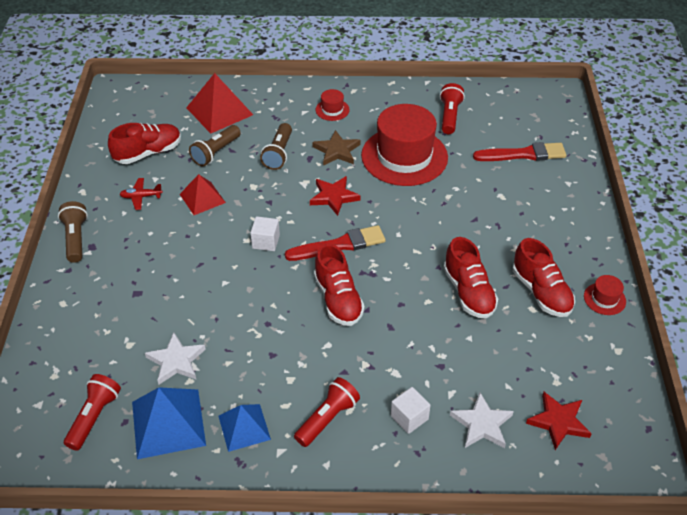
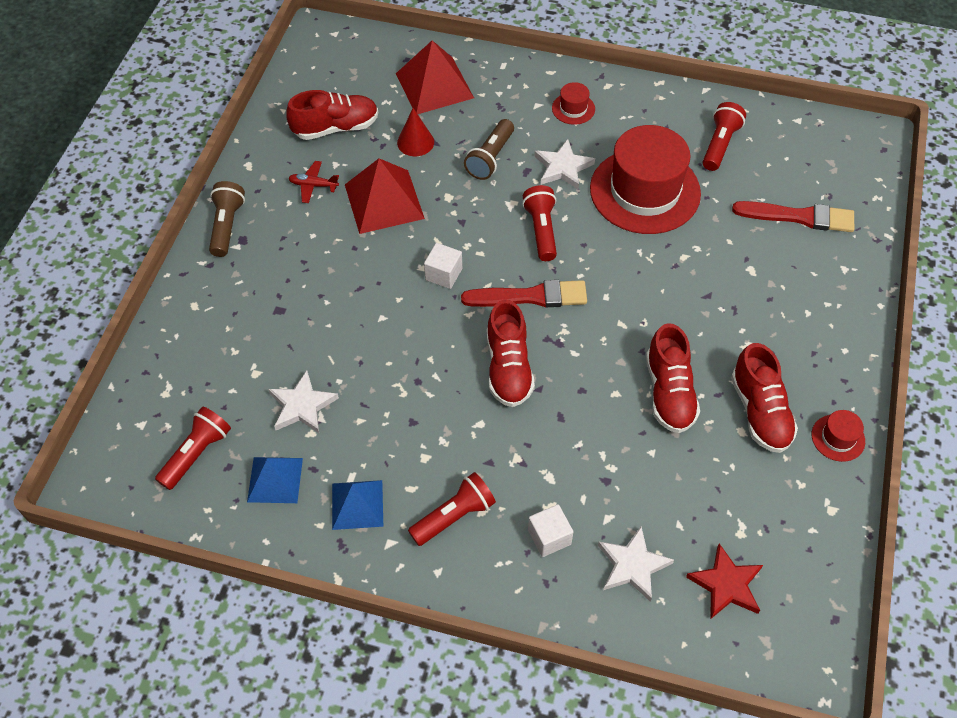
camera: 15 degrees right, 10 degrees up
blue pyramid [132,387,206,459] -> blue pyramid [247,457,303,503], size x0.64
red pyramid [180,174,226,215] -> red pyramid [345,158,425,234], size x1.56
brown flashlight [189,125,241,166] -> red cone [397,108,434,156]
red star [310,176,361,216] -> red flashlight [522,185,557,261]
brown star [312,130,361,166] -> white star [534,139,595,189]

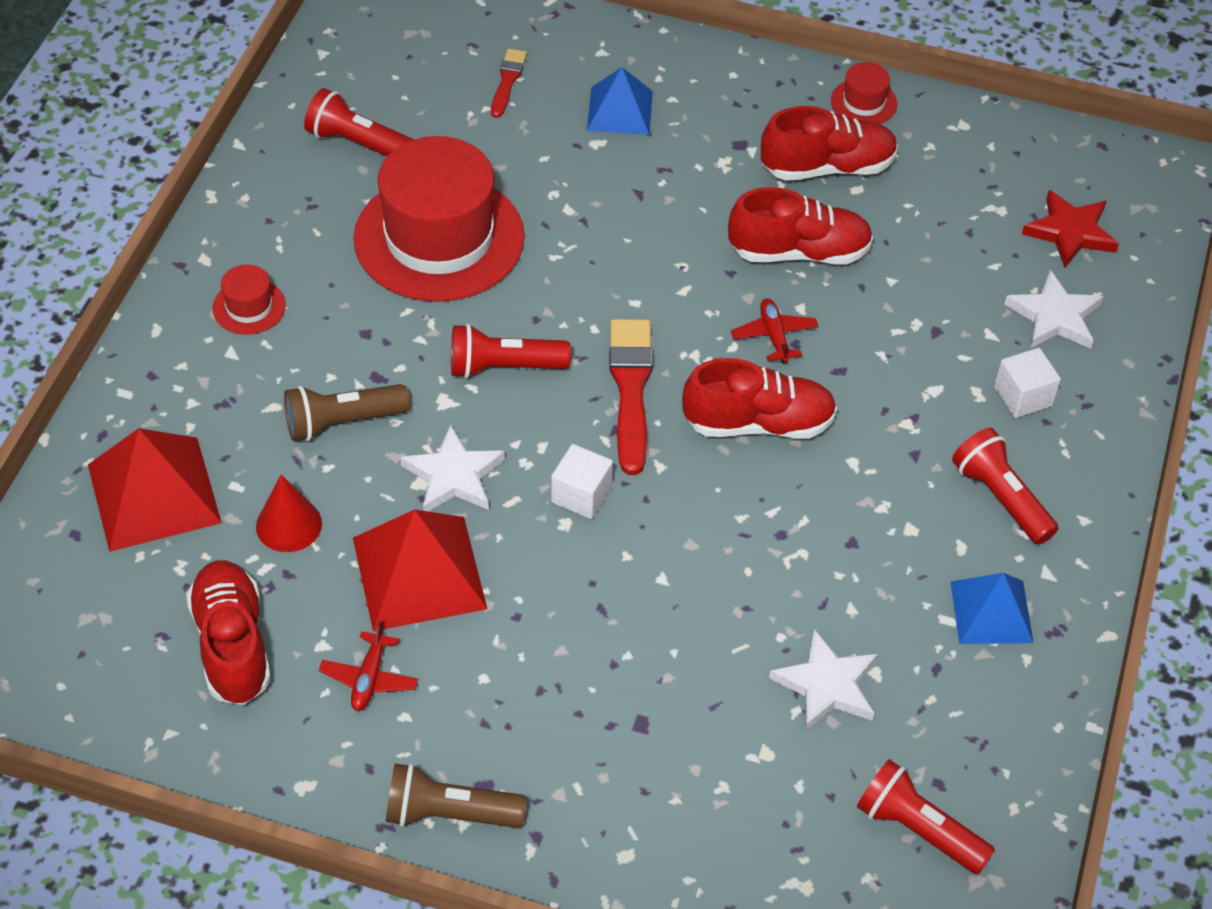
camera: 90 degrees left, 5 degrees down
blue pyramid [247,457,303,503] -> blue pyramid moved to [587,67,653,135]
brown flashlight [464,119,514,180] -> brown flashlight turned 135 degrees clockwise [284,384,410,441]
white star [534,139,595,189] -> white star moved to [400,425,505,511]
red brush [732,201,854,232] -> red brush [491,49,527,118], size x0.56
none -> red plane [731,298,819,363]

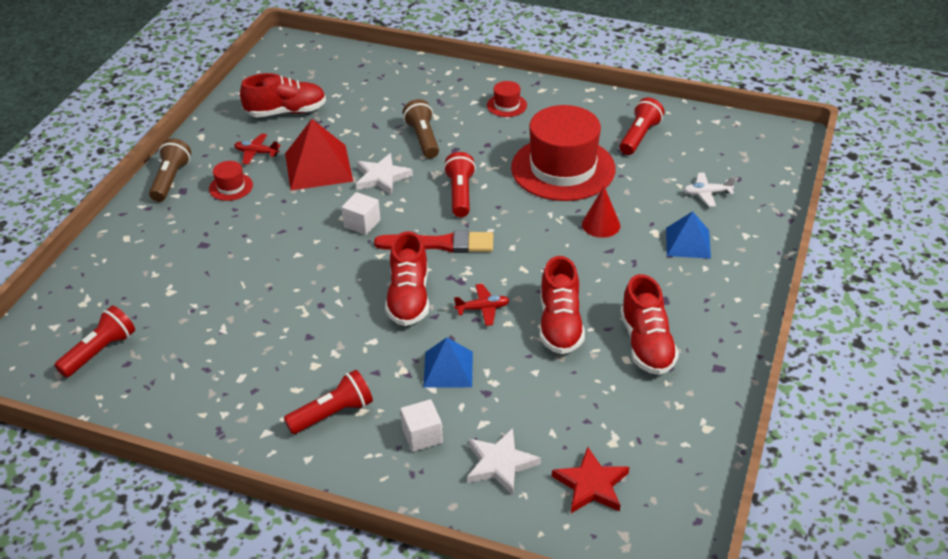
camera: 95 degrees right, 10 degrees down
red pyramid [88,428,222,552] -> none
red cone [256,475,322,552] -> red cone moved to [582,187,620,238]
red brush [491,49,527,118] -> white plane [684,172,735,207]
white star [769,629,878,731] -> none
red hat [831,62,897,124] -> red hat moved to [209,161,253,201]
blue pyramid [951,573,1034,644] -> blue pyramid moved to [423,338,473,388]

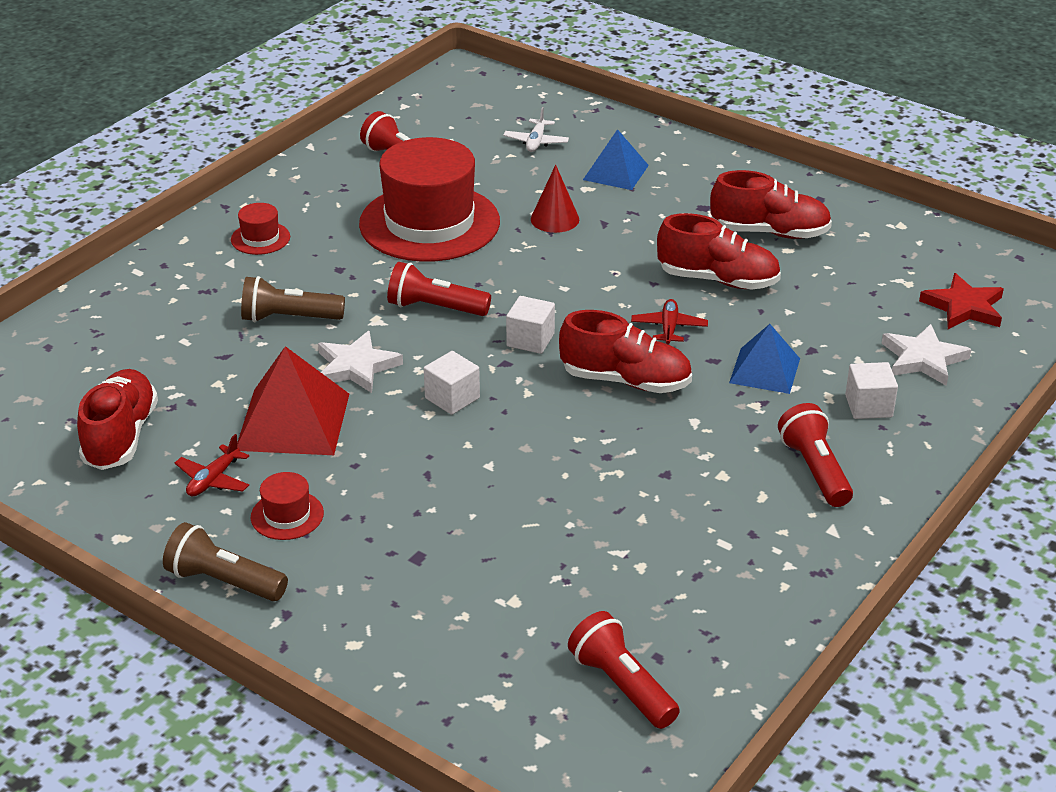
camera: 75 degrees left, 5 degrees down
red brush [374,230,493,253] -> white cube [506,296,555,354]

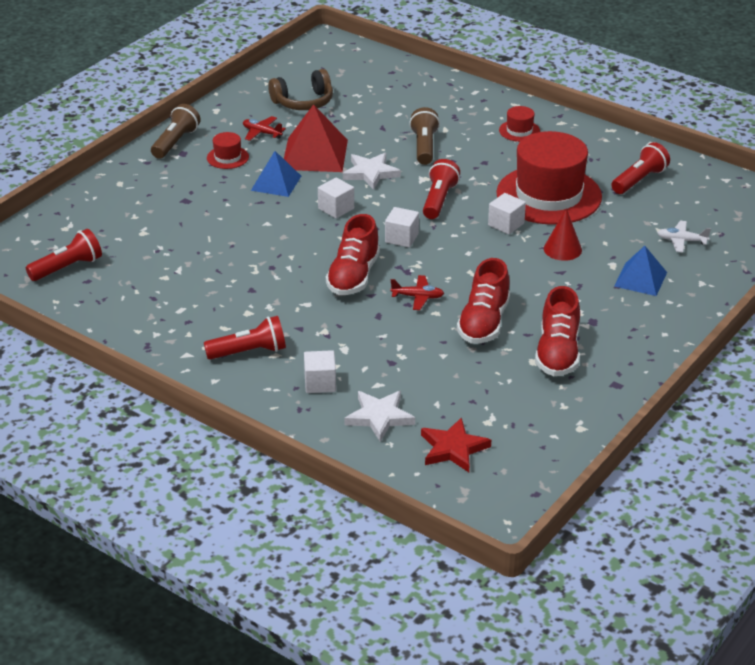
camera: 90 degrees right, 0 degrees up
red shoe [77,369,158,470] -> brown headphones [268,69,333,110]
blue pyramid [729,324,800,394] -> blue pyramid moved to [251,151,301,197]
none -> white cube [488,193,526,235]

